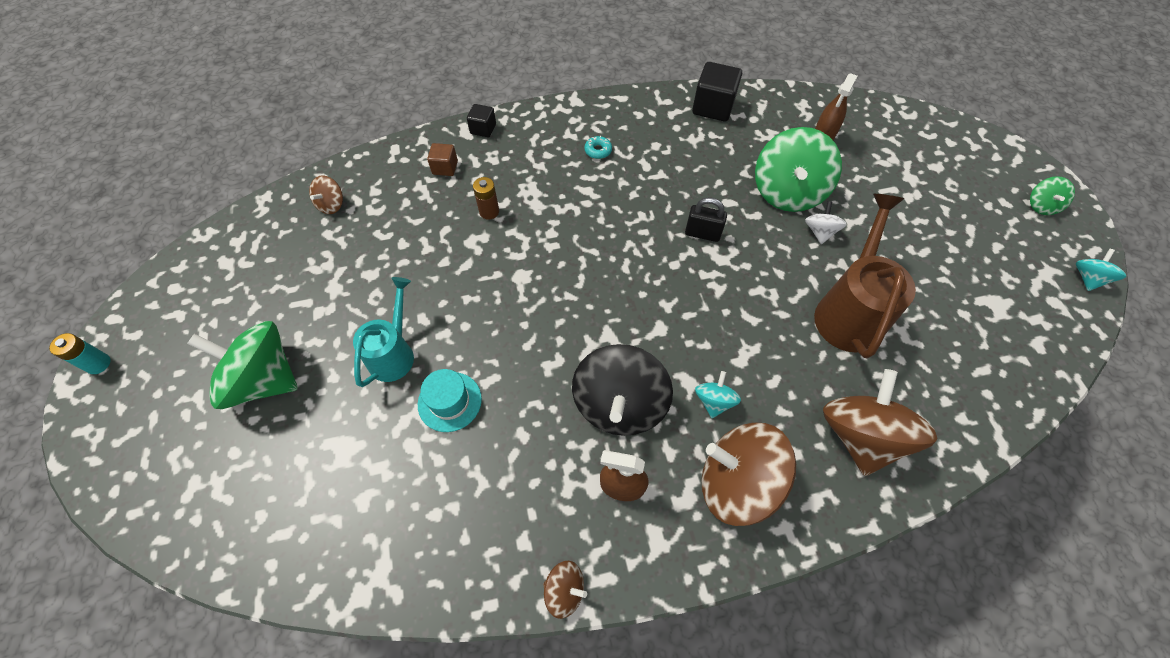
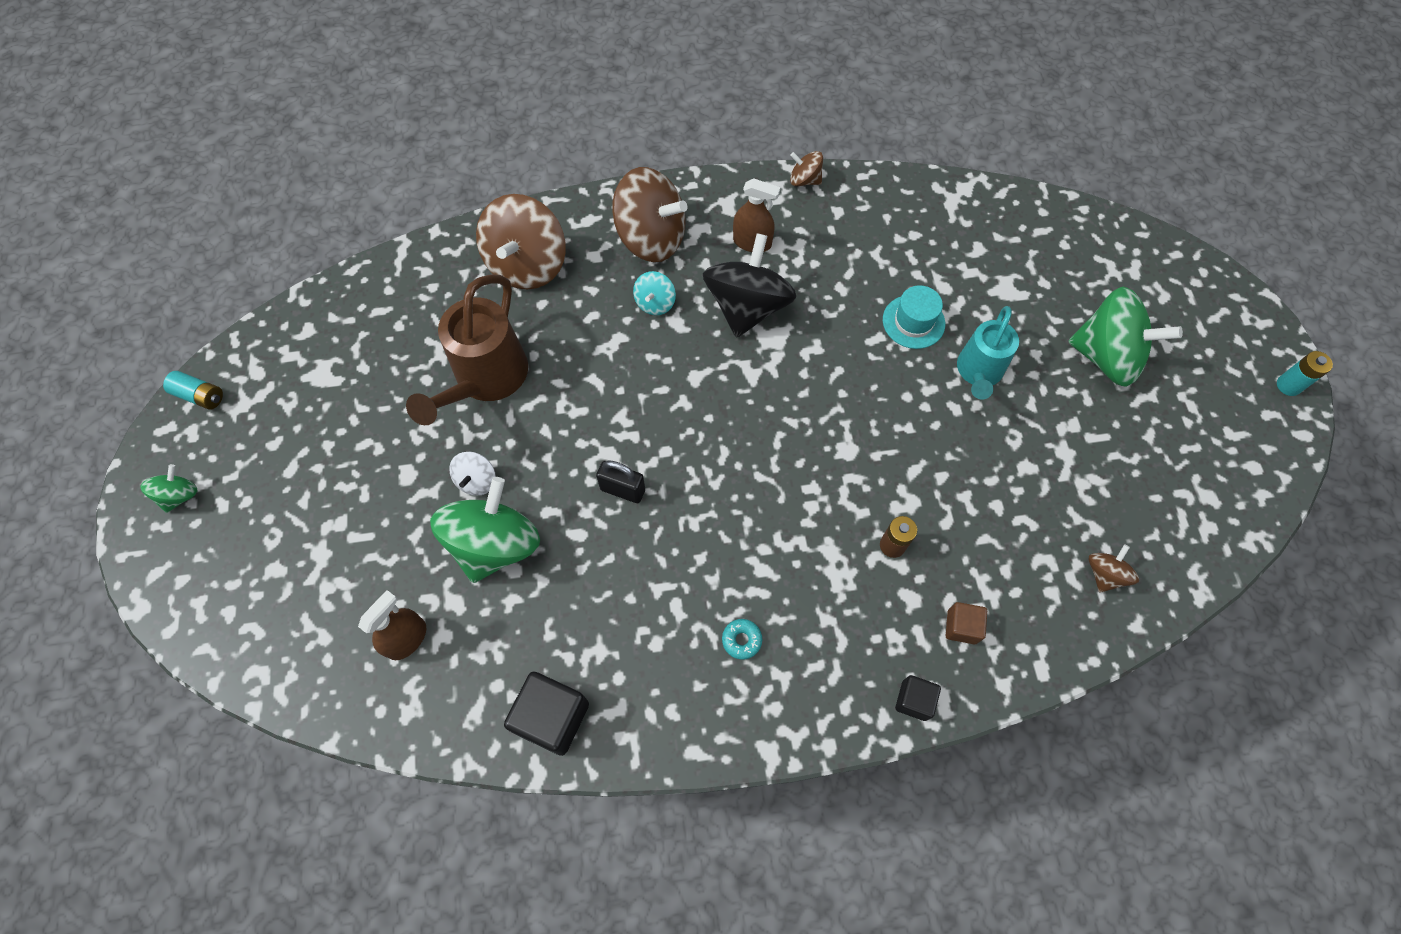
camera: 175 degrees left, 5 degrees up
turquoise spinning top [1076,249,1126,291] -> turquoise battery [163,371,223,409]

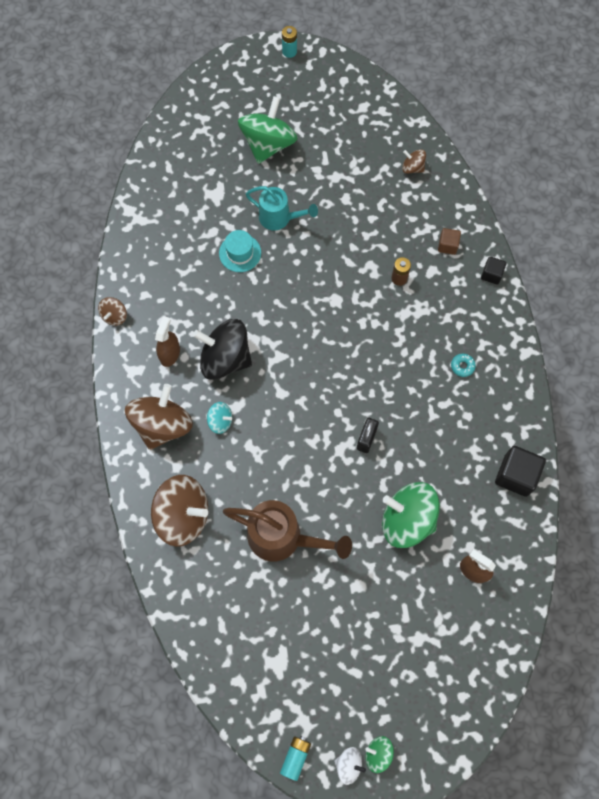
camera: 90 degrees left, 5 degrees up
white spinning top [449,452,496,496] -> white spinning top moved to [334,747,366,785]

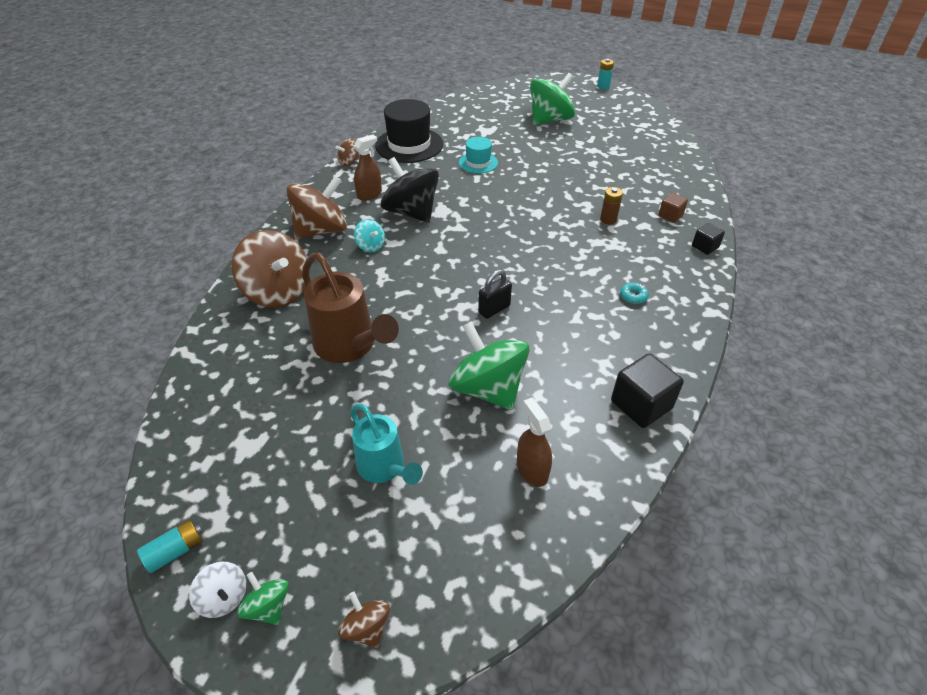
camera: 30 degrees right, 25 degrees down
turquoise watering can [246,186,318,230] -> turquoise watering can moved to [350,404,423,485]
brown spinning top [402,149,426,174] -> brown spinning top moved to [338,592,390,648]
none -> black hat [375,99,443,163]

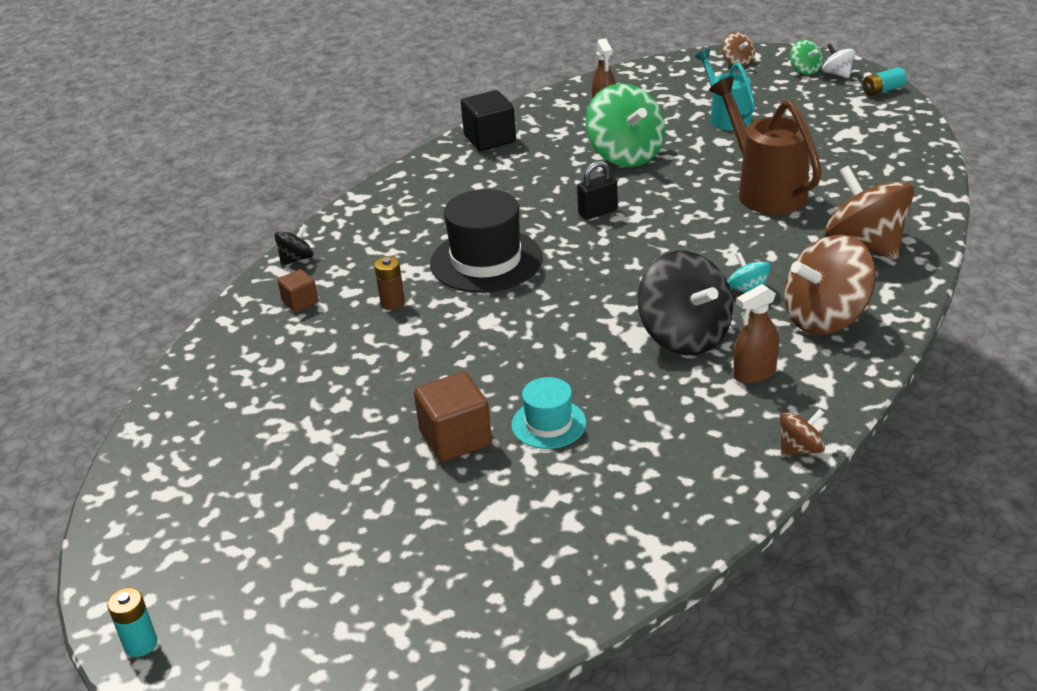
camera: 165 degrees left, 10 degrees down
black hat [375,99,443,163] -> black hat moved to [430,189,543,293]
green spinning top [530,73,575,125] -> none
turquoise donut [620,282,649,304] -> none
black cube [692,223,725,255] -> black spinning top [274,224,313,266]
none -> brown cube [414,372,492,462]

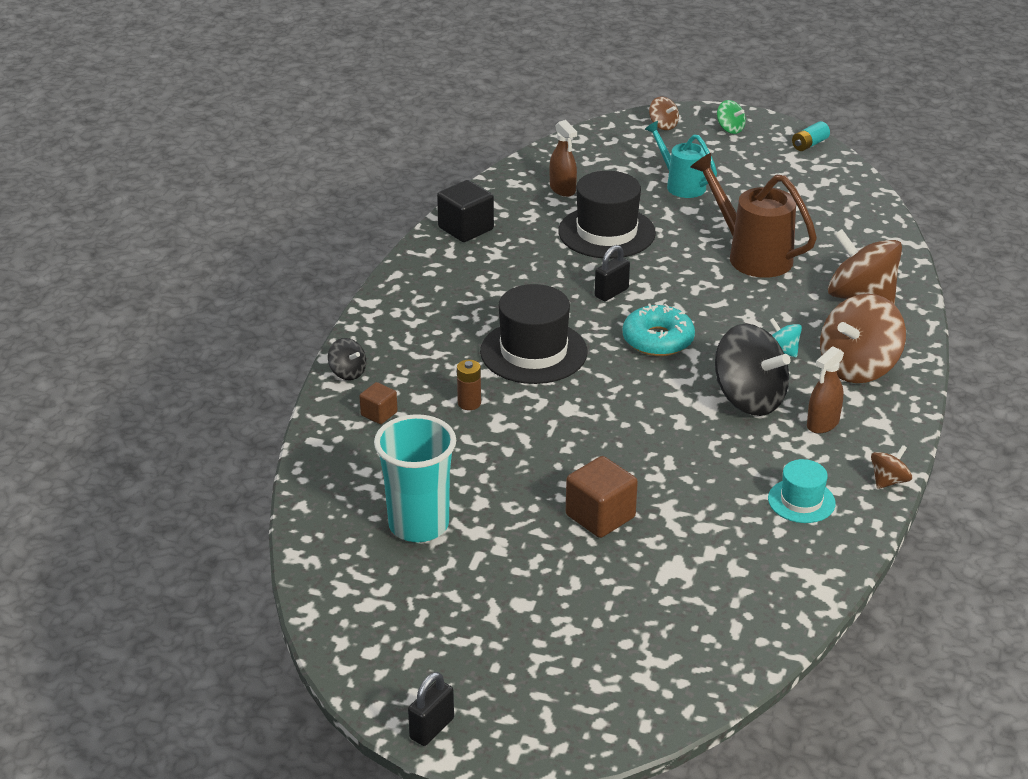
camera: 20 degrees left, 0 degrees up
turquoise battery [107,588,157,657] -> black padlock [408,672,454,746]
black spinning top [274,224,313,266] -> black spinning top turned 105 degrees clockwise [328,338,366,380]
turquoise hat [511,377,586,449] -> turquoise hat moved to [768,459,836,523]
green spinning top [586,83,665,167] -> black hat [558,171,656,259]
white spinning top [822,44,855,78] -> none
none -> turquoise cup [374,414,456,542]
none -> turquoise donut [623,304,695,356]

